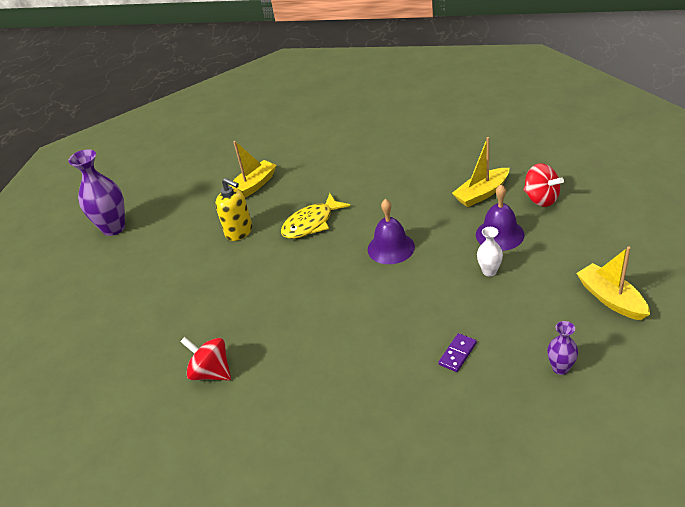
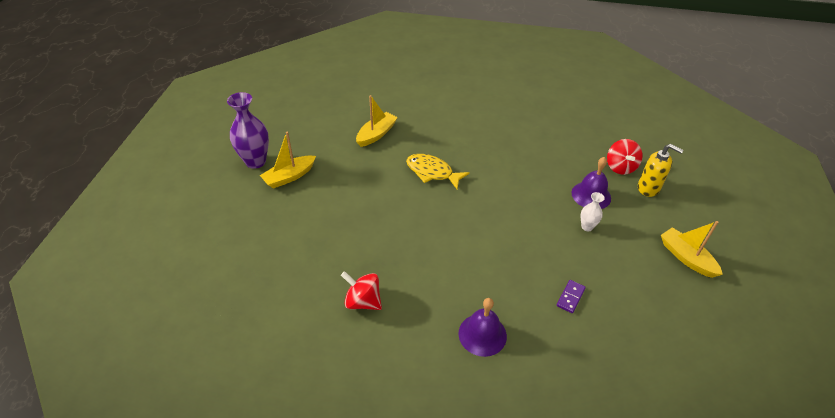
camera: 10 degrees left, 5 degrees up
yellow soap dispenser [215,178,252,241] -> yellow soap dispenser moved to [638,144,683,197]
yellow fish [281,193,350,239] -> yellow fish turned 75 degrees clockwise [406,154,470,189]
purple bell [368,199,415,264] -> purple bell moved to [458,298,507,357]
yellow boat [452,137,509,207] -> yellow boat moved to [260,132,316,189]
red spinning top [523,163,564,207] -> red spinning top turned 45 degrees clockwise [607,139,643,175]
purple vase [547,321,578,375] -> none

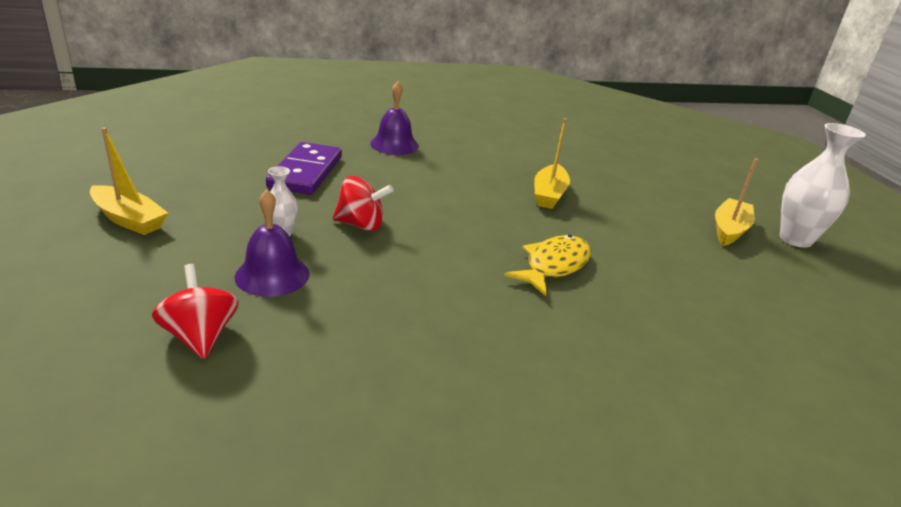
camera: 155 degrees right, 15 degrees down
purple vase [227,92,269,169] -> white vase [780,123,866,248]
red spinning top [341,271,382,310] -> red spinning top moved to [333,176,394,231]
yellow boat [356,95,398,147] -> yellow boat moved to [534,118,570,209]
yellow fish [406,154,470,189] -> yellow fish turned 60 degrees counterclockwise [504,235,591,296]
purple domino [557,280,586,313] -> purple domino [266,142,342,195], size x2.21
yellow soap dispenser [638,144,683,197] -> none

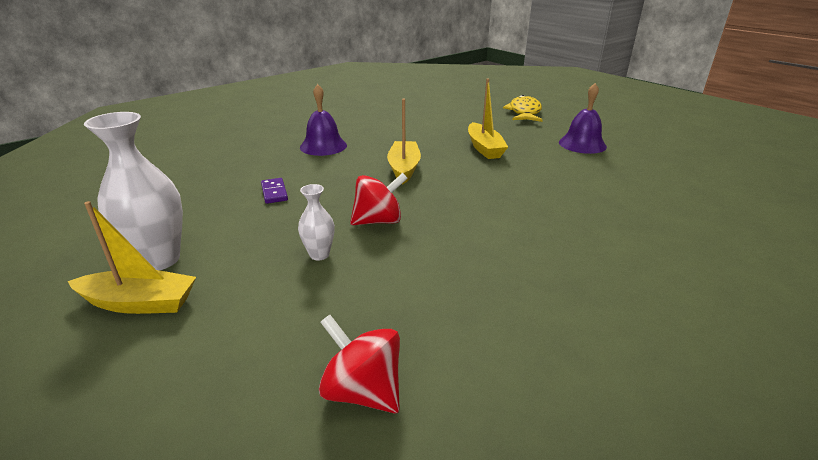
camera: 25 degrees left, 0 degrees up
purple bell [235,189,310,297] -> purple bell moved to [559,83,607,154]
purple domino [266,142,342,195] -> purple domino [261,178,288,204], size x0.45
yellow fish [504,235,591,296] -> yellow fish moved to [503,95,543,122]
yellow boat [715,158,758,246] -> yellow boat moved to [387,99,421,184]
white vase [780,123,866,248] -> white vase moved to [84,112,183,270]

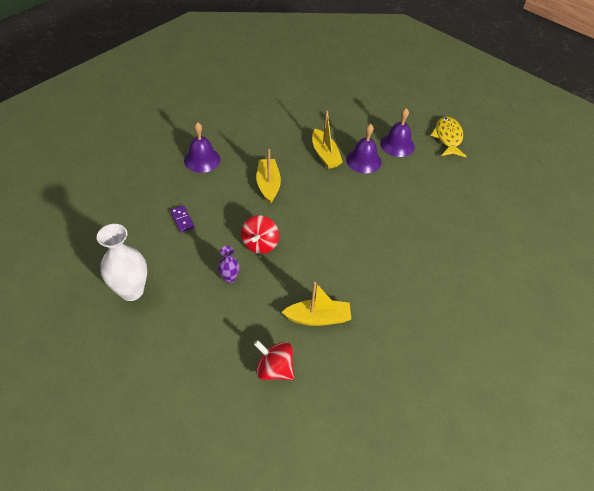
camera: 10 degrees left, 20 degrees up
yellow boat [68,201,196,314] -> yellow boat moved to [281,282,352,326]
white vase [298,184,335,260] -> purple vase [218,246,240,283]
red spinning top [350,173,408,225] -> red spinning top turned 135 degrees clockwise [241,215,279,254]
yellow fish [503,95,543,122] -> yellow fish moved to [430,116,466,157]
none -> purple bell [346,124,382,173]

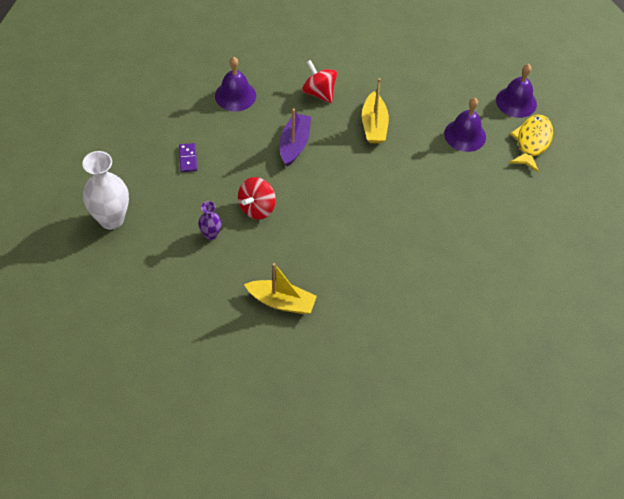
camera: 20 degrees right, 5 degrees up
red spinning top [254,340,294,380] -> red spinning top moved to [302,60,337,103]
yellow boat [257,149,281,204] -> purple boat [279,109,311,166]
purple bell [346,124,382,173] -> purple bell moved to [496,64,537,118]

